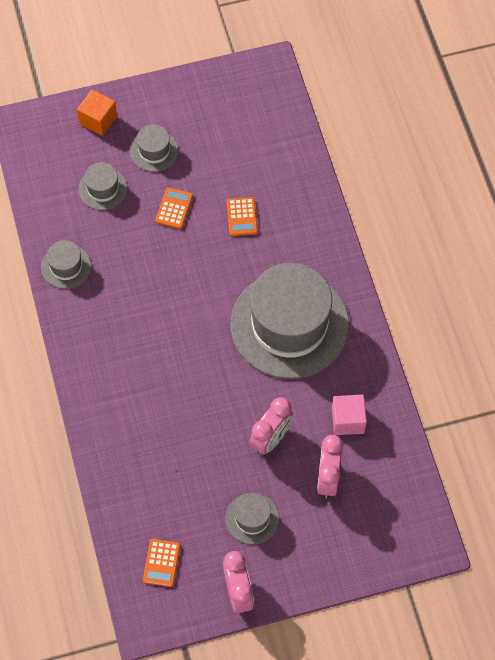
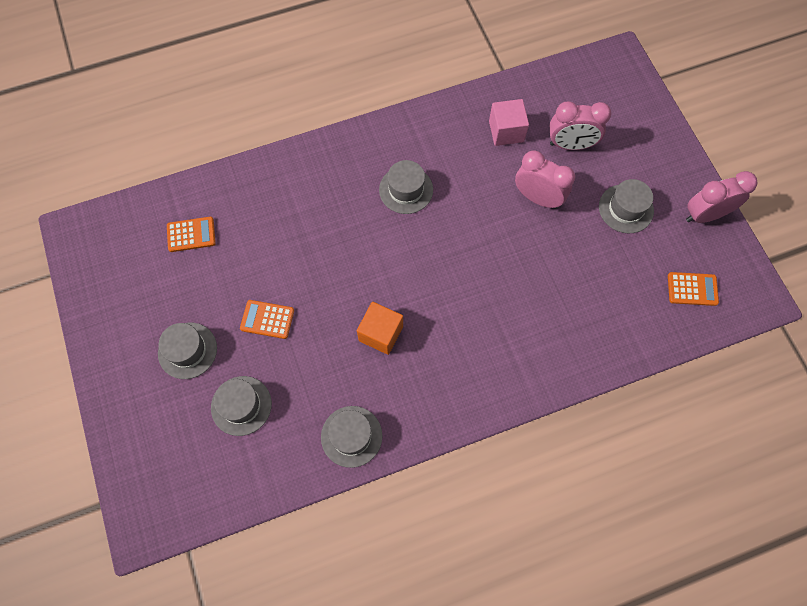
camera: 95 degrees left, 5 degrees up
orange cube [77,89,117,136] -> orange cube moved to [357,302,403,355]
orange calculator [227,197,258,236] -> orange calculator moved to [167,217,216,252]
grey hat [230,263,349,379] -> grey hat [379,160,433,214], size x0.43

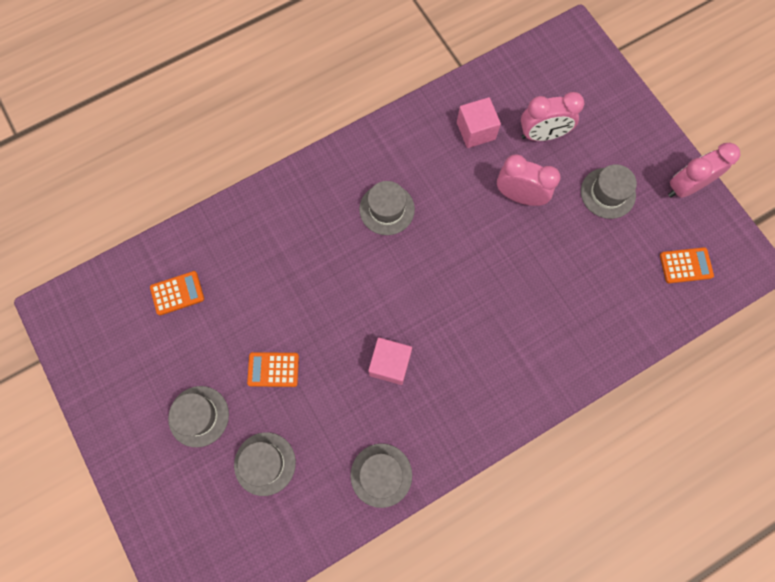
camera: 10 degrees left, 5 degrees up
orange cube [357,302,403,355] -> pink cube [368,338,412,385]

